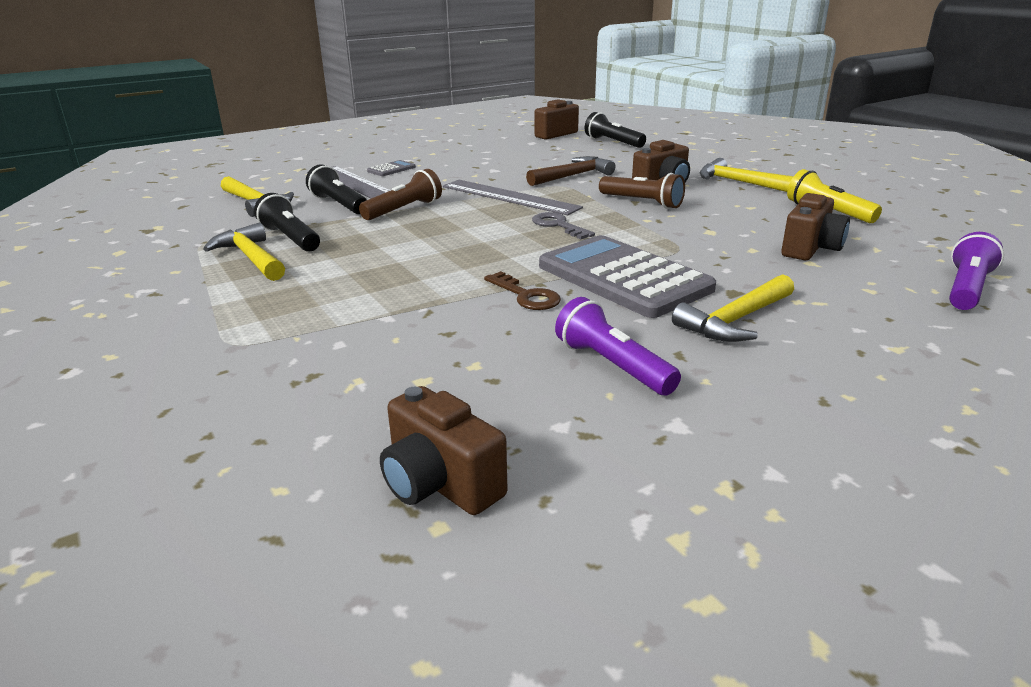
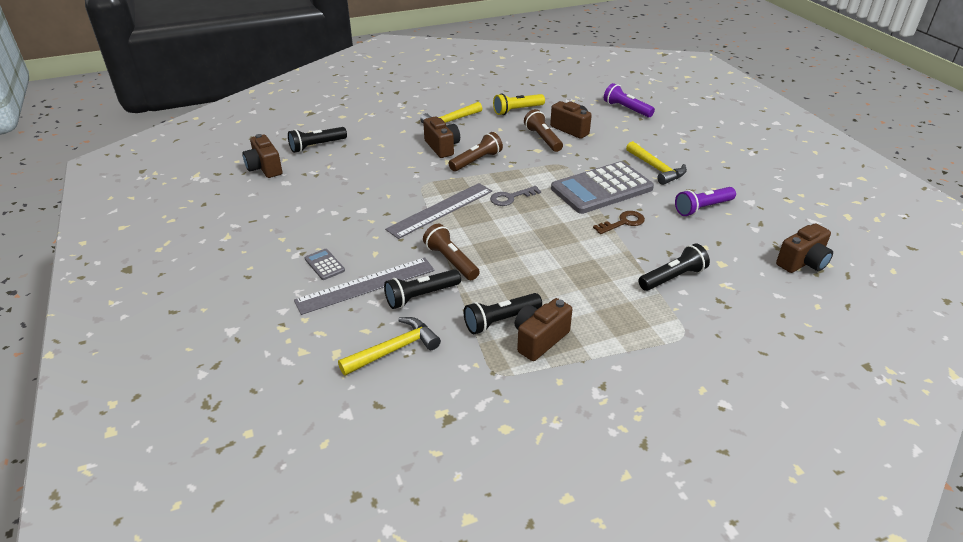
camera: 80 degrees left, 10 degrees up
yellow hammer [203,223,285,281] -> brown camera [515,298,573,361]
brown hammer [526,156,616,186] -> none
none -> brown flashlight [524,109,563,152]
none -> black flashlight [639,243,710,291]

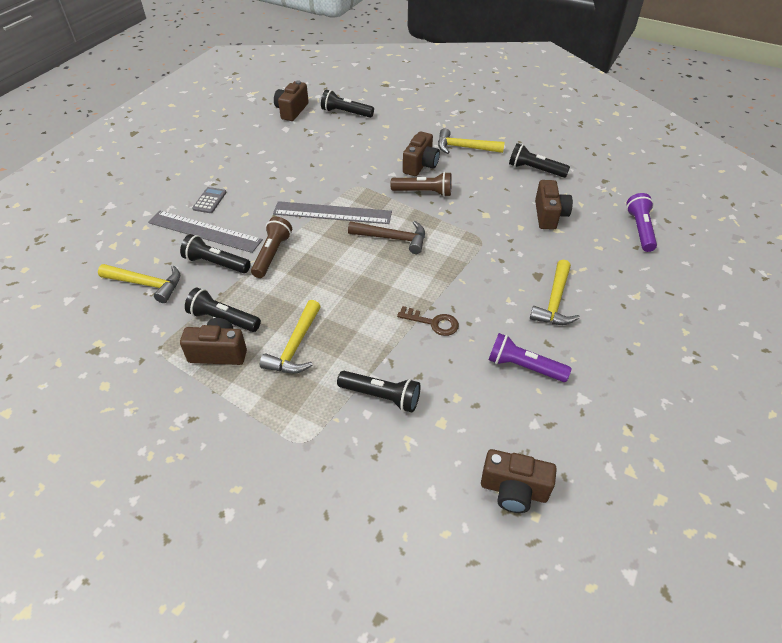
camera: 50 degrees right, 10 degrees up
grey key [490,186,541,206] -> brown hammer [348,221,425,254]
yellow flashlight [493,93,545,115] -> black flashlight [509,143,570,178]
brown flashlight [524,109,563,152] -> none
grey calculator [551,161,654,214] -> none
none -> yellow hammer [260,300,321,373]

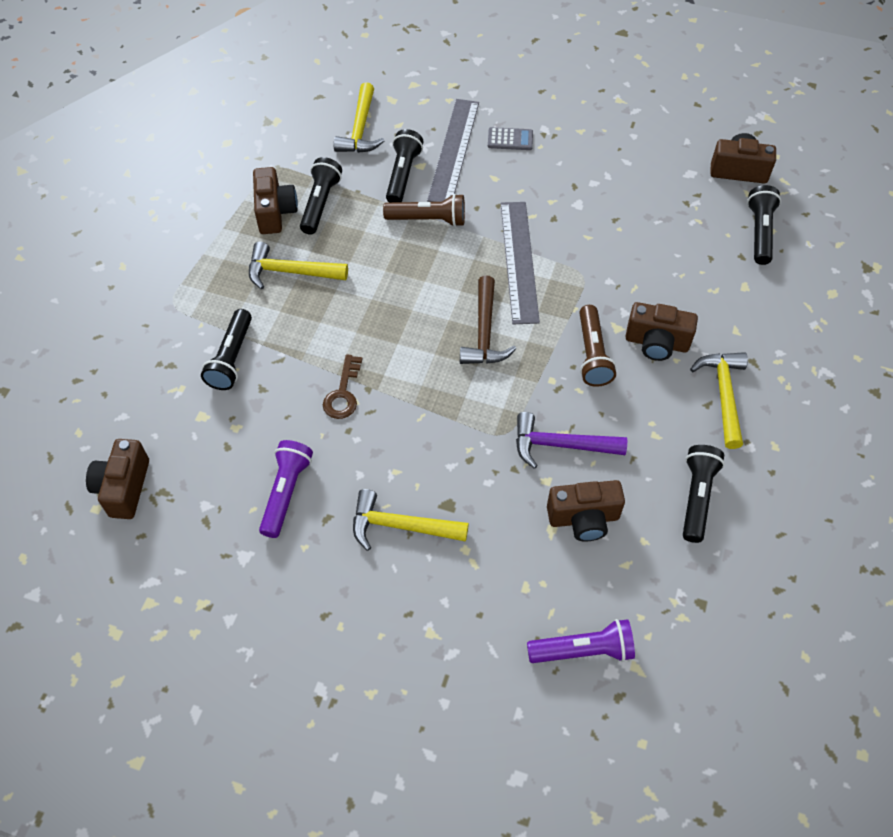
camera: 80 degrees right, 10 degrees up
none -> purple hammer [516,412,627,469]

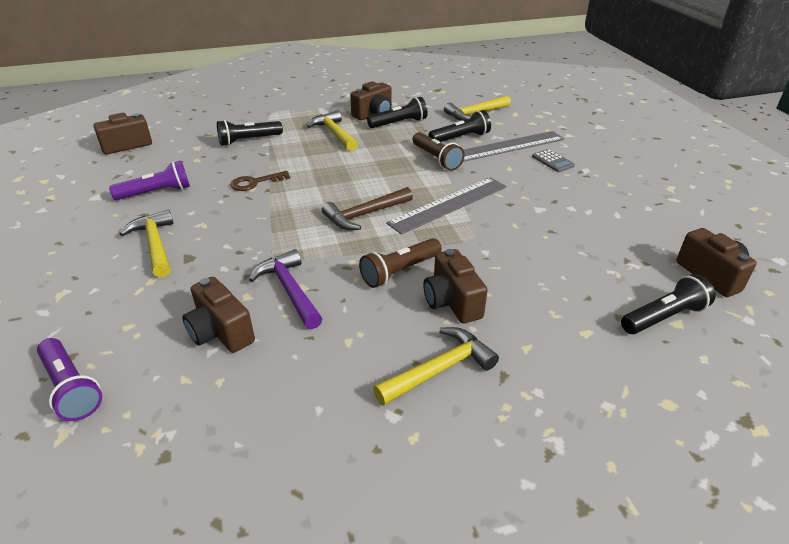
camera: 55 degrees right, 20 degrees down
black flashlight [683,445,725,543] -> none

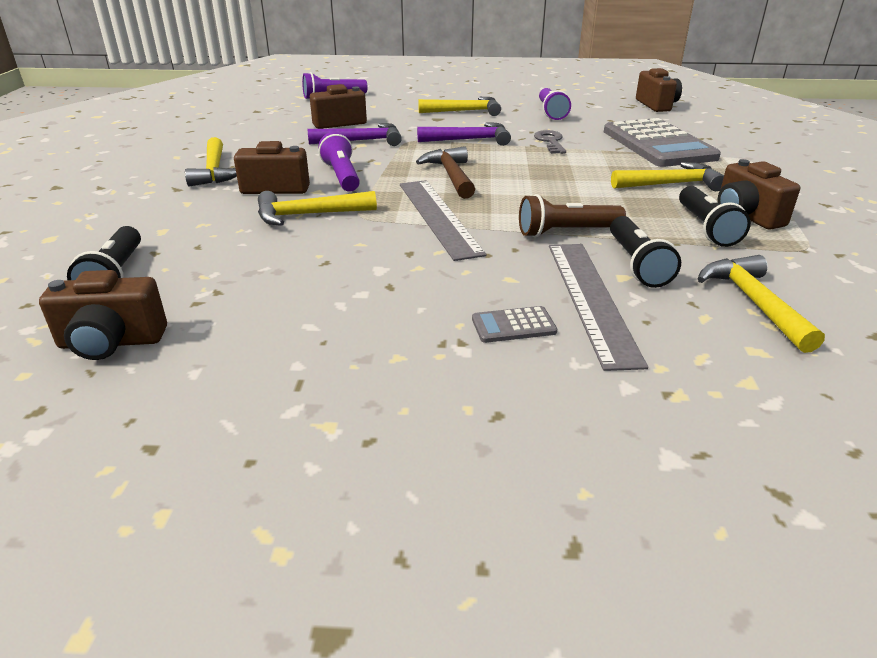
camera: 110 degrees right, 5 degrees down
black flashlight [217,120,283,146] -> grey calculator [604,118,721,167]
brown key [230,171,290,191] -> grey key [534,130,566,154]
brown flashlight [359,238,442,288] -> purple flashlight [319,132,360,192]
none -> yellow hammer [258,191,377,226]
none -> purple hammer [417,122,511,146]

